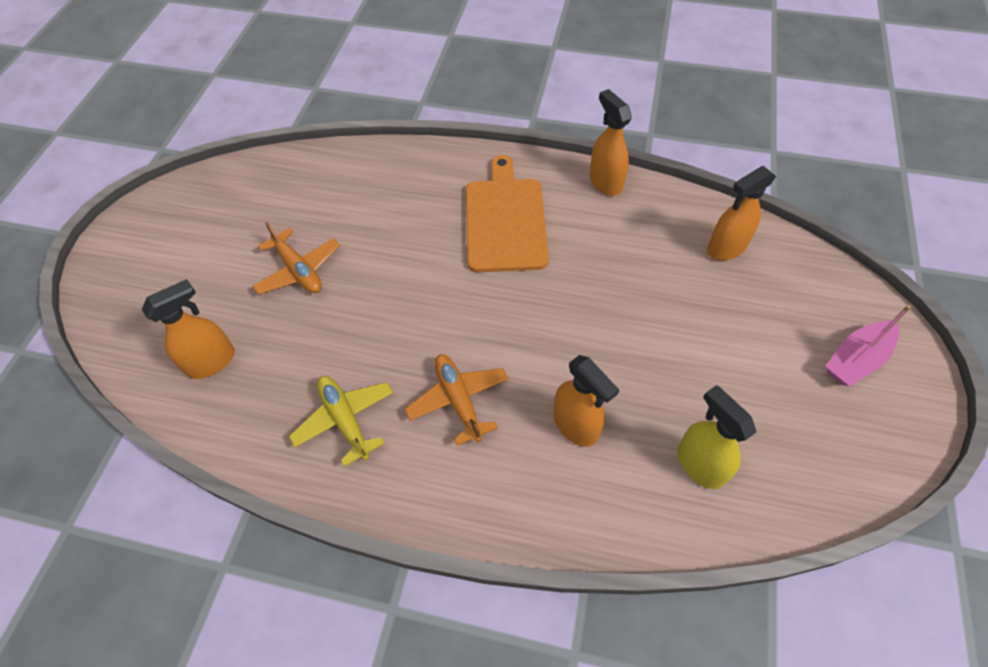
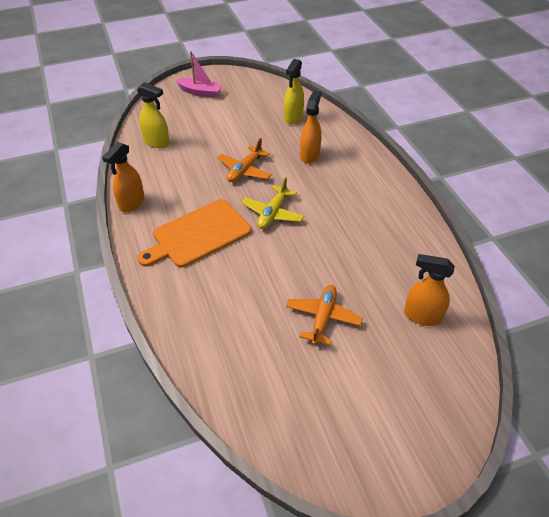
camera: 125 degrees left, 10 degrees down
yellow plane [289,376,393,467] -> yellow plane moved to [241,177,304,229]
orange plane [405,354,509,446] -> orange plane moved to [217,138,272,182]
orange spray bottle [707,166,776,260] -> yellow spray bottle [137,82,170,148]

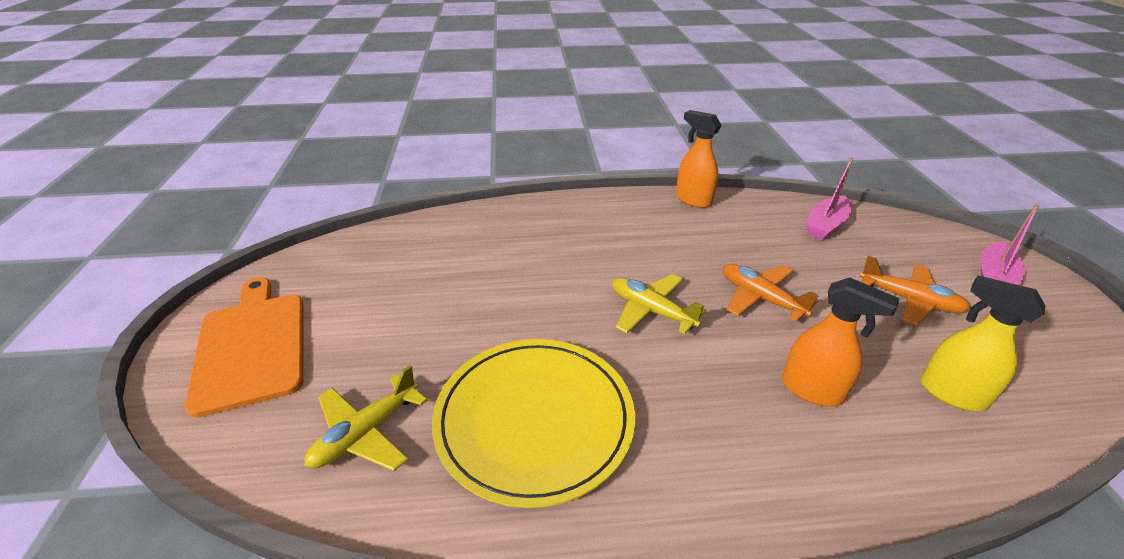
camera: 105 degrees right, 10 degrees down
yellow spray bottle [137,82,170,148] -> pink boat [805,157,854,240]
orange cutting board [137,199,251,268] -> orange cutting board moved to [185,277,304,418]
orange plane [286,285,363,345] -> orange plane moved to [859,256,970,326]
orange spray bottle [404,254,455,326] -> yellow plane [305,365,428,471]
none -> yellow plate [432,339,635,508]

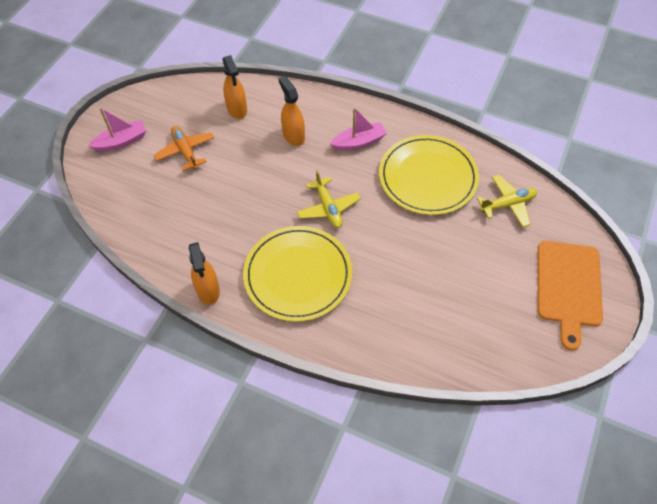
camera: 150 degrees left, 20 degrees up
orange plane [723,264,819,322] -> none
pink boat [805,157,854,240] -> pink boat moved to [330,108,387,150]
yellow spray bottle [920,275,1045,411] -> orange spray bottle [222,55,247,119]
none -> yellow plate [243,226,352,322]

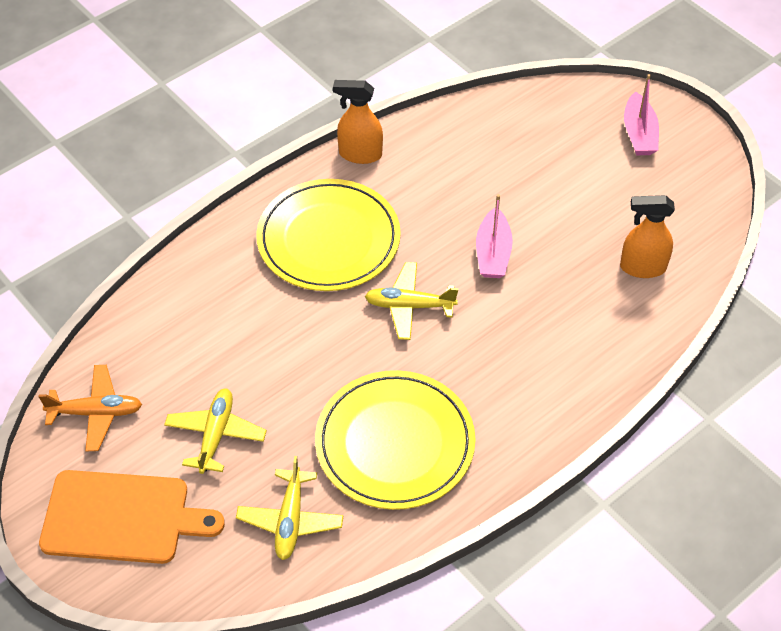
camera: 115 degrees right, 5 degrees down
orange plane [154,126,214,171] -> orange plane moved to [38,365,142,451]
orange spray bottle [279,76,305,146] -> none
pink boat [330,108,387,150] -> pink boat moved to [476,194,513,278]
orange cutting board [538,241,603,350] -> orange cutting board turned 150 degrees clockwise [39,470,225,564]
none -> yellow plane [164,389,267,474]

